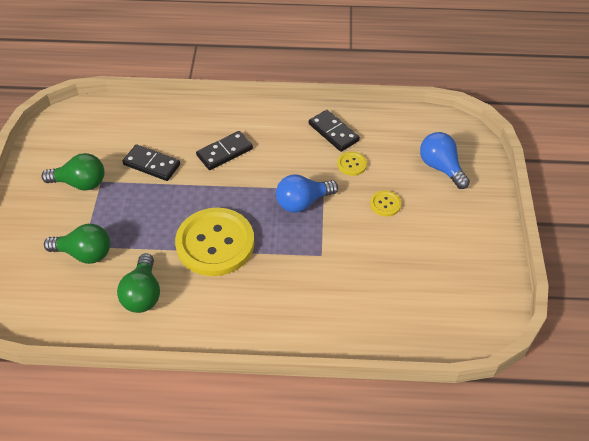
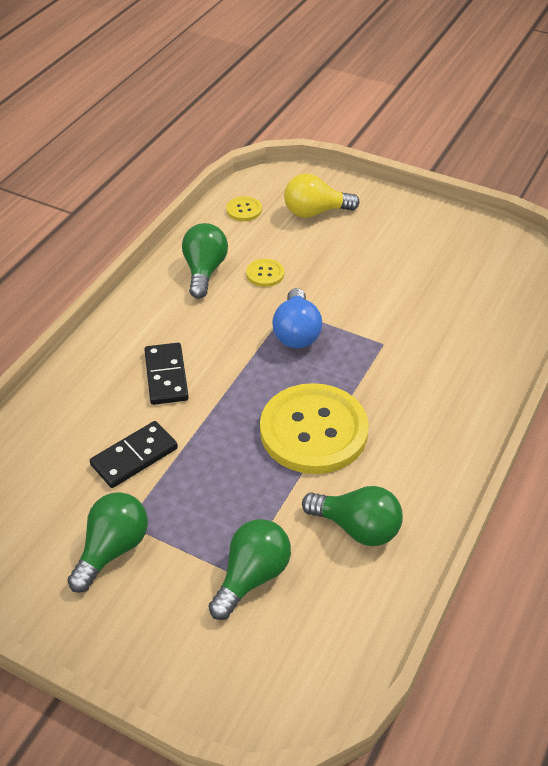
camera: 65 degrees left, 5 degrees down
black domino [309,110,360,152] -> green light bulb [182,223,228,299]
yellow button [370,190,401,217] -> yellow button moved to [226,196,262,221]
blue light bulb [420,132,470,189] -> yellow light bulb [284,173,360,218]

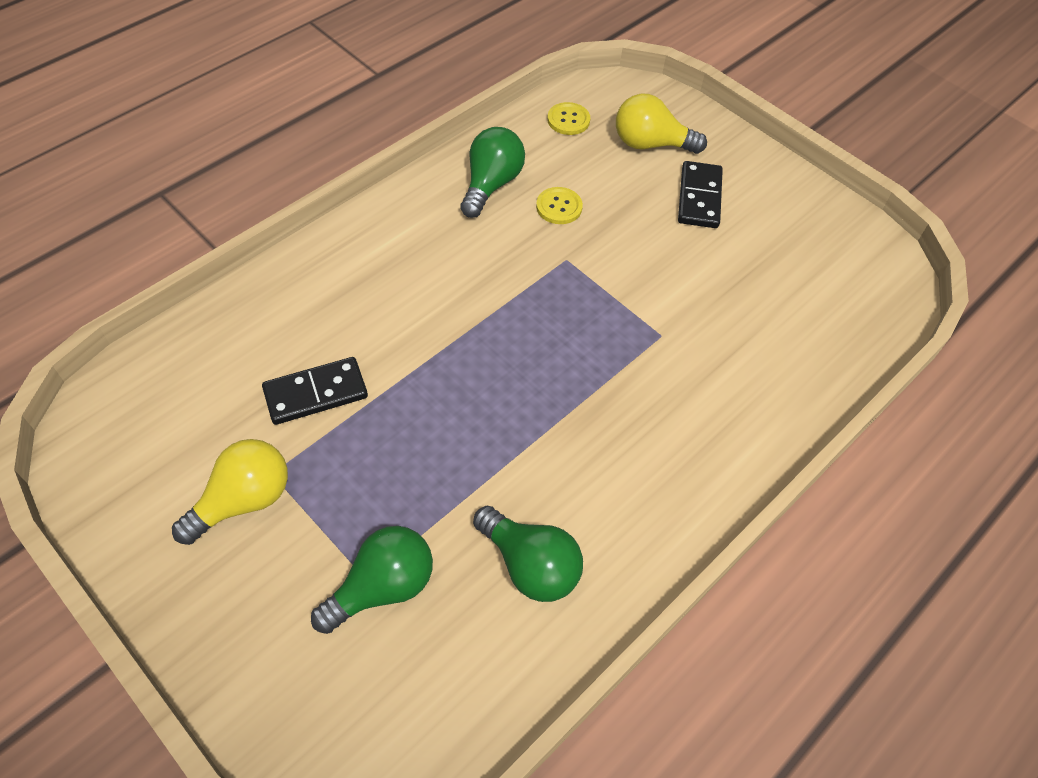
camera: 15 degrees right, 10 degrees up
green light bulb [67,492,148,593] -> yellow light bulb [172,439,288,545]
black domino [144,343,189,405] -> black domino moved to [678,161,723,228]
yellow button [260,383,369,474] -> none
blue light bulb [272,288,322,348] -> none

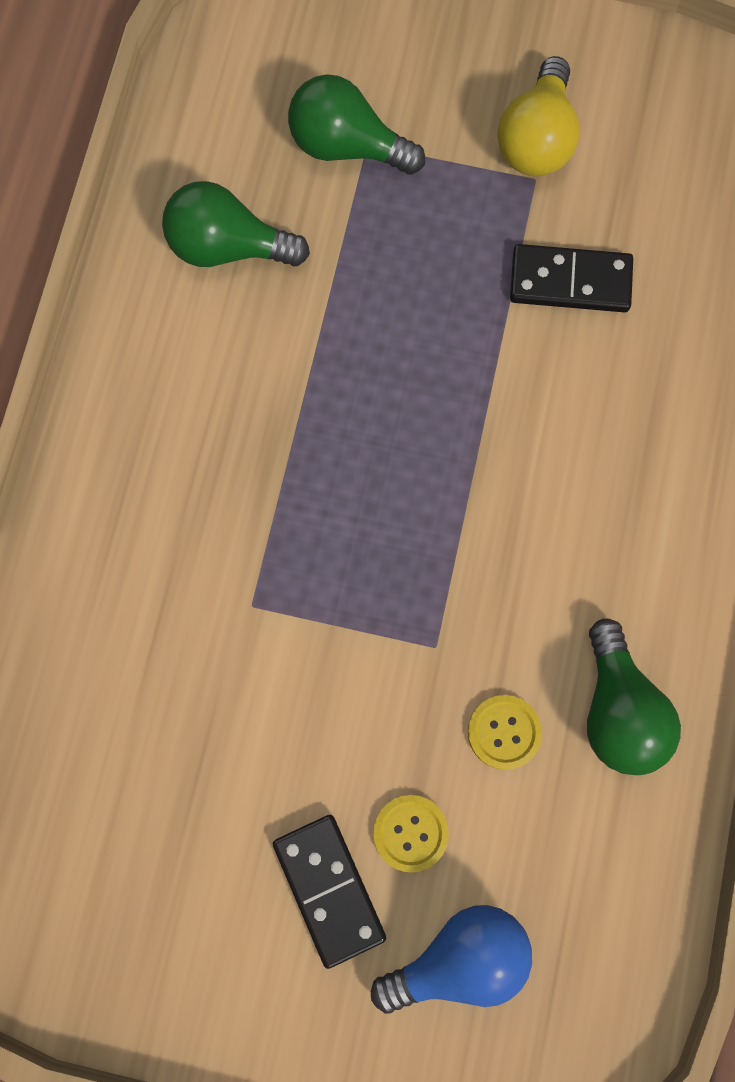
camera: 150 degrees right, 20 degrees up
black domino [262,357,368,425] -> black domino turned 60 degrees clockwise [510,244,633,312]
green light bulb [311,526,433,634] -> green light bulb turned 90 degrees clockwise [288,74,425,175]
yellow button [547,102,590,135] -> yellow button moved to [373,795,449,872]
yellow light bulb [616,94,707,154] -> blue light bulb [371,905,532,1014]

